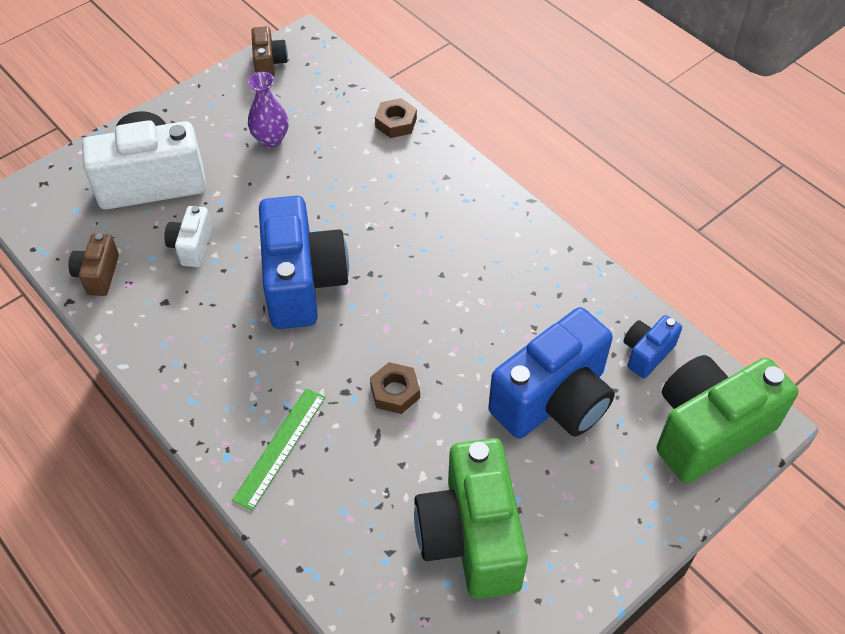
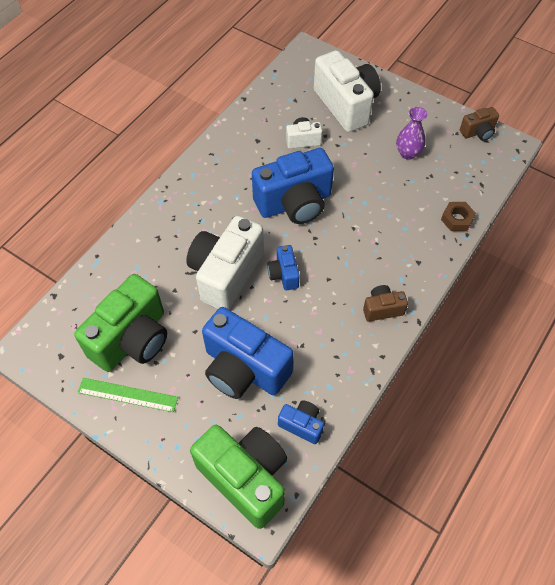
camera: 75 degrees right, 5 degrees up
brown camera [68,233,119,296] -> brown camera moved to [363,285,408,321]
green ruler [232,388,326,511] -> green ruler moved to [77,378,178,412]
brown nut [370,362,420,414] -> white camera [186,216,264,309]
green camera [414,438,528,599] -> green camera turned 150 degrees clockwise [74,274,167,372]
none -> blue camera [267,245,300,290]

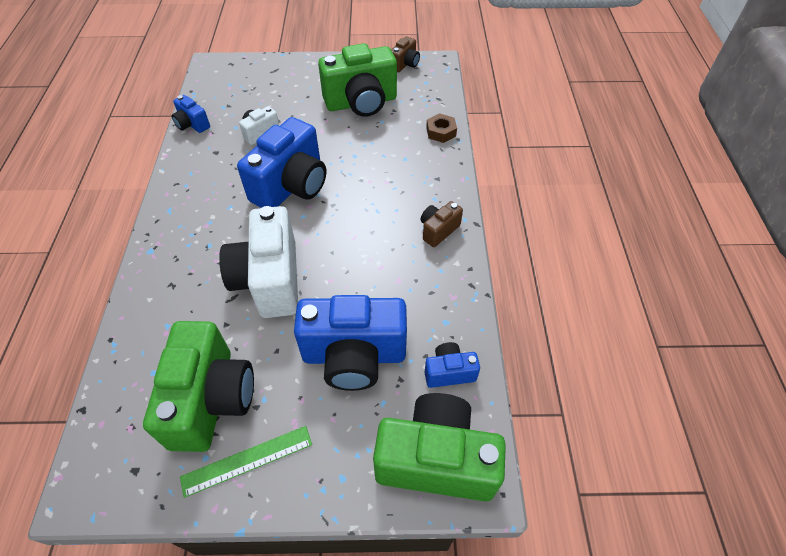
camera: 35 degrees left, 5 degrees down
blue camera [267,245,300,290] -> blue camera moved to [171,95,210,133]
white camera [314,50,381,132] -> none
purple vase [396,107,427,160] -> green camera [318,43,397,117]

